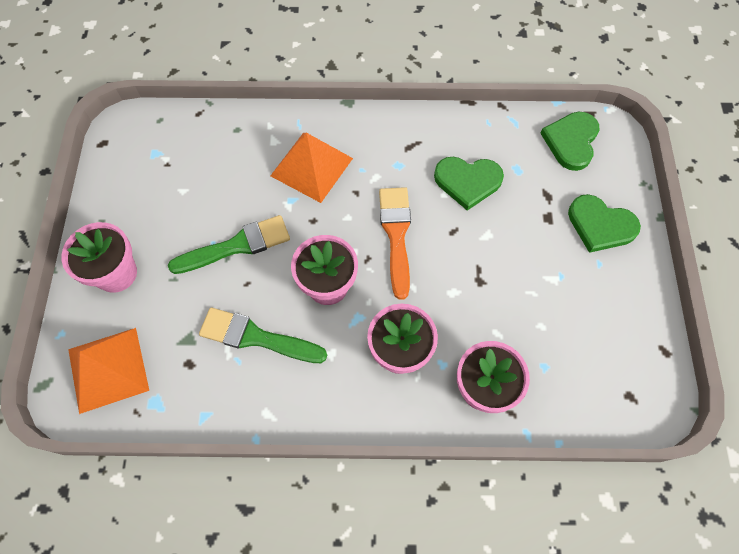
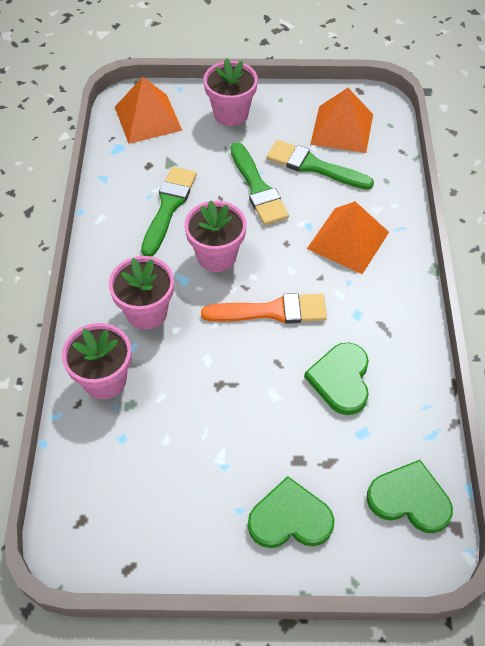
camera: 90 degrees right, 10 degrees down
green heart [568,194,641,253] -> green heart turned 60 degrees clockwise [248,476,335,548]
none -> green brush [267,140,374,190]
none -> orange pyramid [310,88,373,153]

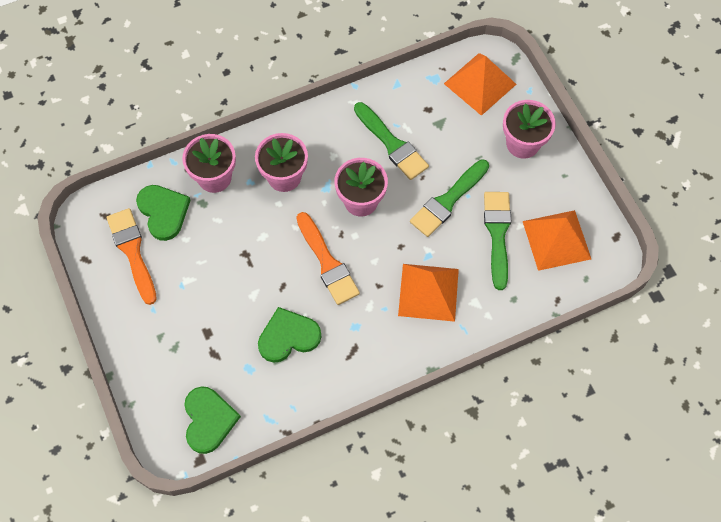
camera: 65 degrees right, 10 degrees up
green brush [141,167,197,257] -> green brush turned 60 degrees clockwise [354,102,429,180]
green heart [248,476,335,548] -> green heart moved to [136,185,191,241]
none -> orange brush [107,208,157,305]

